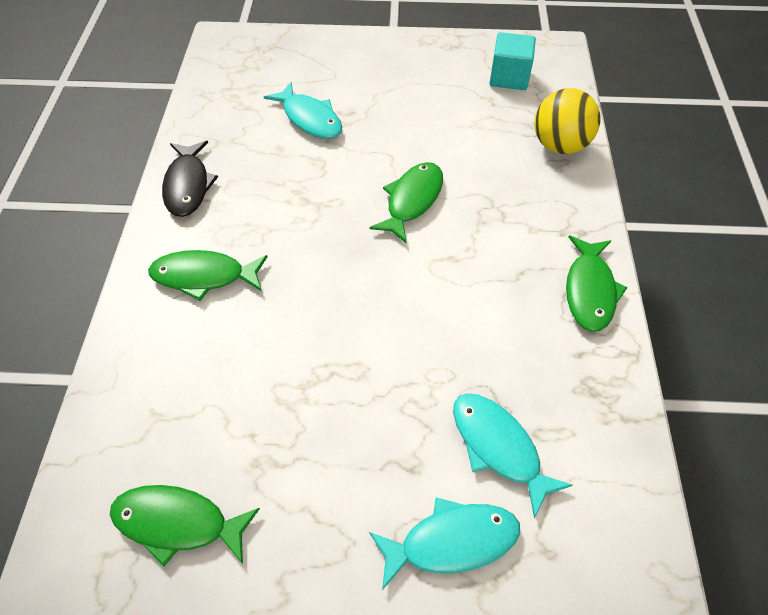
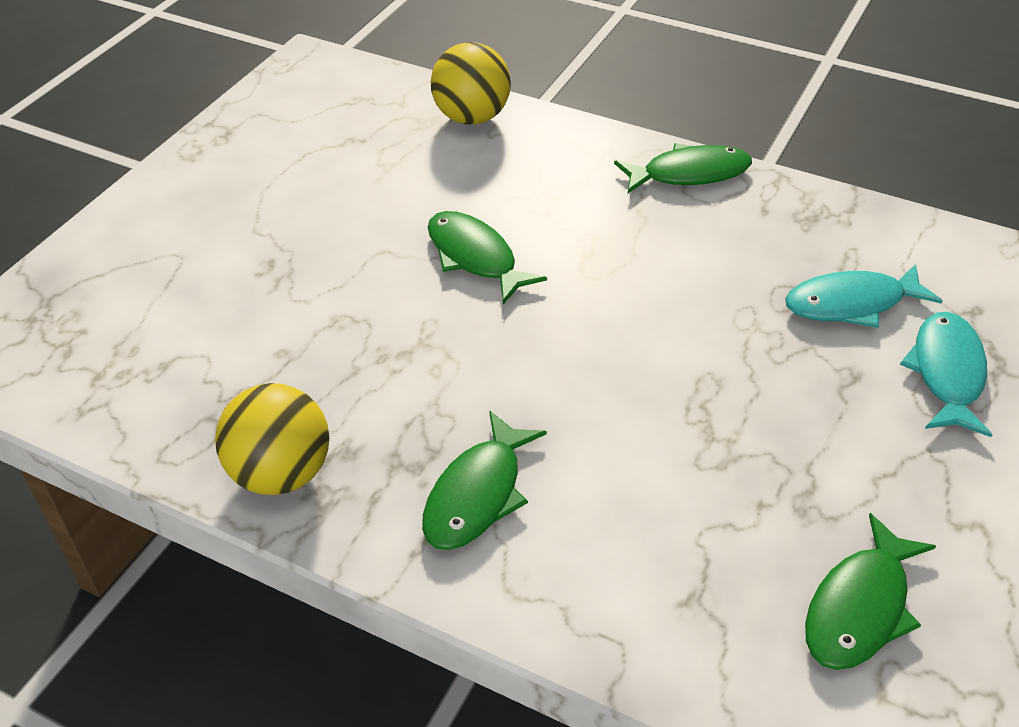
camera: 65 degrees left, 10 degrees down
black fish [162,141,218,217] -> yellow ball [215,383,329,495]
turquoise fish [264,82,342,139] -> none
turquoise cube [490,32,536,90] -> none
green fish [566,235,628,332] -> green fish turned 45 degrees counterclockwise [614,143,752,193]

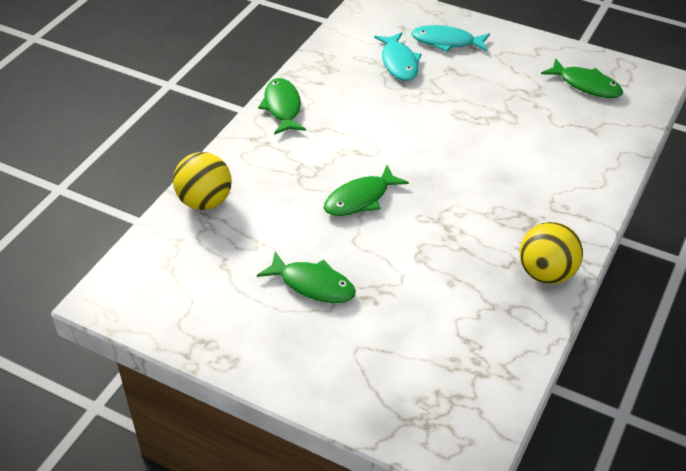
camera: 90 degrees left, 0 degrees up
green fish [422,411,547,550] -> green fish moved to [257,251,356,303]

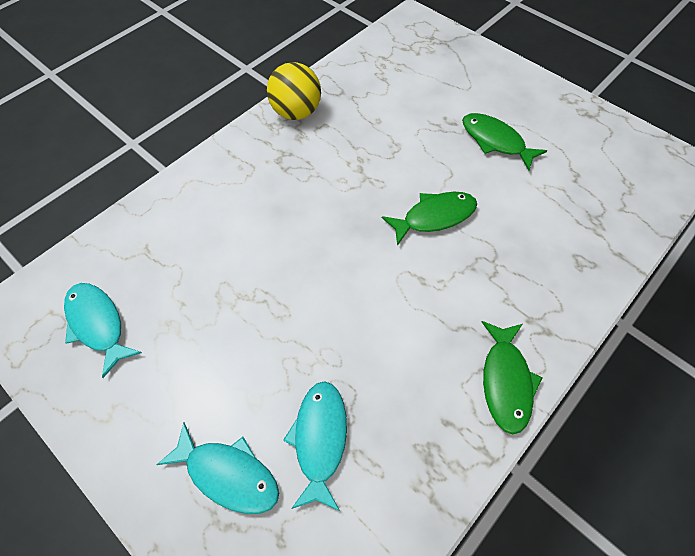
camera: 165 degrees left, 15 degrees up
yellow ball [173,152,232,210] -> none
green fish [541,58,623,98] -> turquoise fish [64,283,142,378]

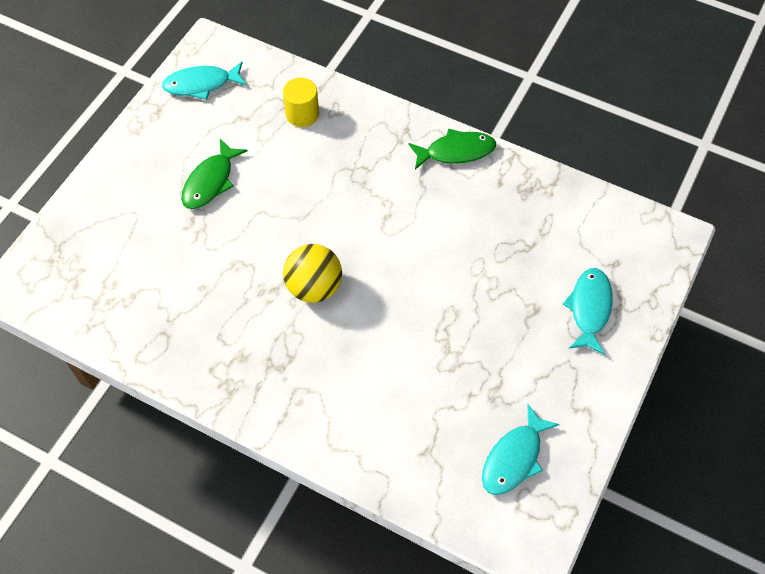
camera: 105 degrees left, 0 degrees up
yellow ball [267,62,321,120] -> yellow ball moved to [283,244,342,303]
turquoise fish [283,381,347,511] -> turquoise fish moved to [162,62,247,100]
green fish [382,192,477,246] -> none
none -> yellow cylinder [283,78,319,127]

